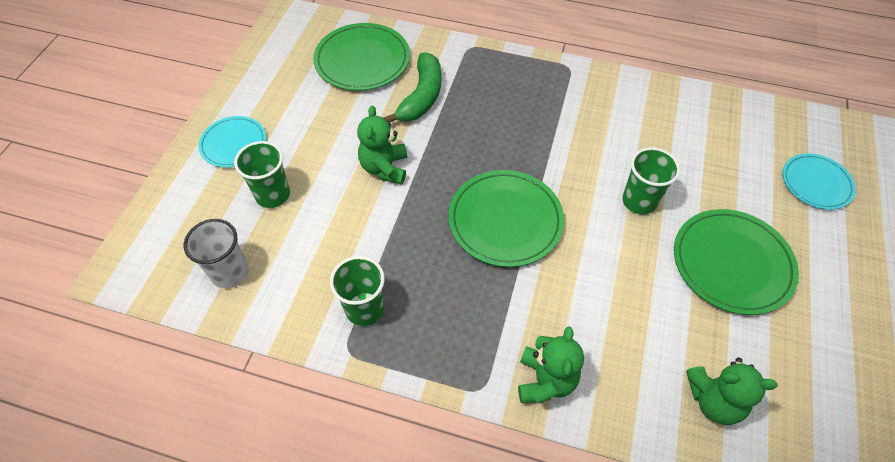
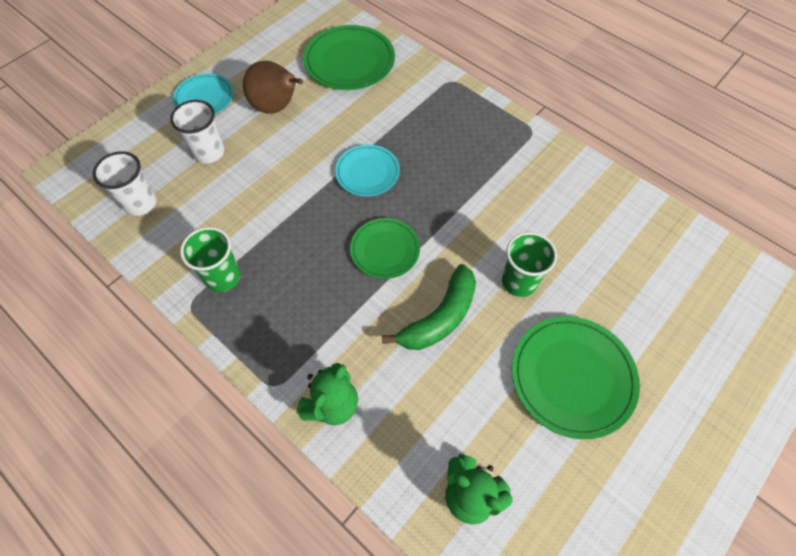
camera: 25 degrees right, 5 degrees up
green cup [234,141,290,208] -> white cup [170,100,225,164]
green teddy bear [357,105,407,185] -> none
green banana [383,53,441,122] -> green banana moved to [382,264,476,350]
green plate [448,170,564,267] -> green plate [350,218,420,279], size x0.63
turquoise plate [783,153,856,210] -> turquoise plate moved to [335,145,400,197]
none -> brown pear [243,61,303,114]

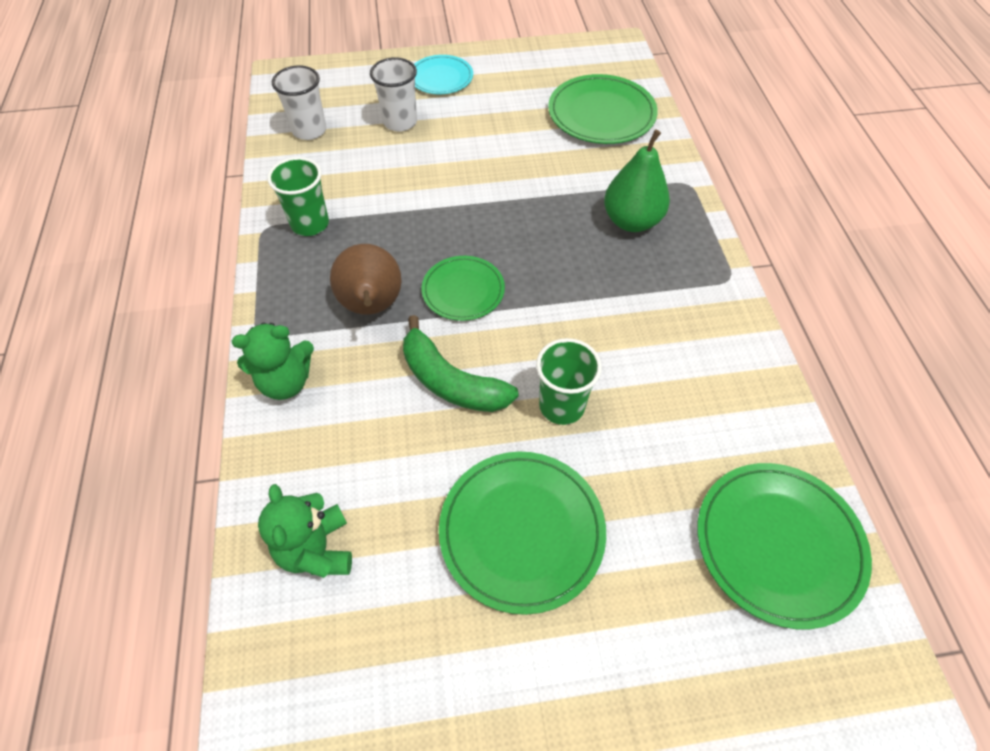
camera: 40 degrees right, 5 degrees down
brown pear [243,61,303,114] -> brown pear moved to [330,244,401,315]
turquoise plate [335,145,400,197] -> none
green banana [382,264,476,350] -> green banana turned 45 degrees clockwise [403,315,519,412]
none -> green pear [604,130,670,232]
none -> green plate [697,463,872,629]

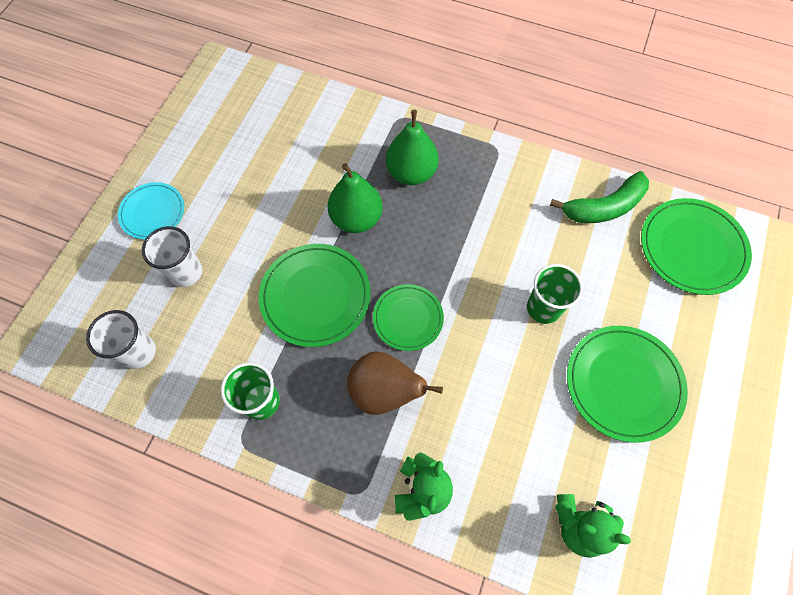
camera: 60 degrees left, 10 degrees up
green banana [403,315,519,412] -> green banana moved to [550,171,649,223]
green plate [548,74,658,144] -> green plate moved to [259,244,371,347]
none -> green pear [327,163,382,233]

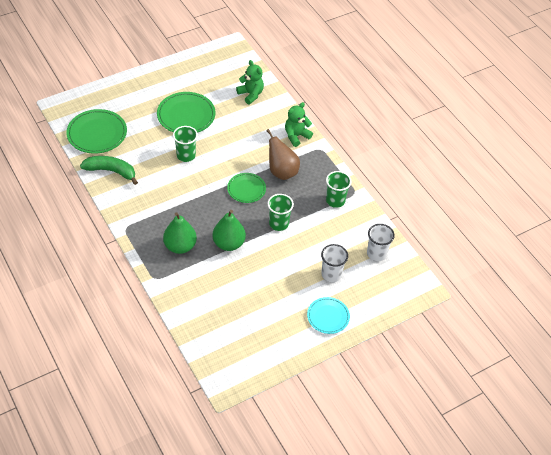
camera: 145 degrees left, 15 degrees down
green plate [259,244,371,347] -> green cup [268,194,294,231]

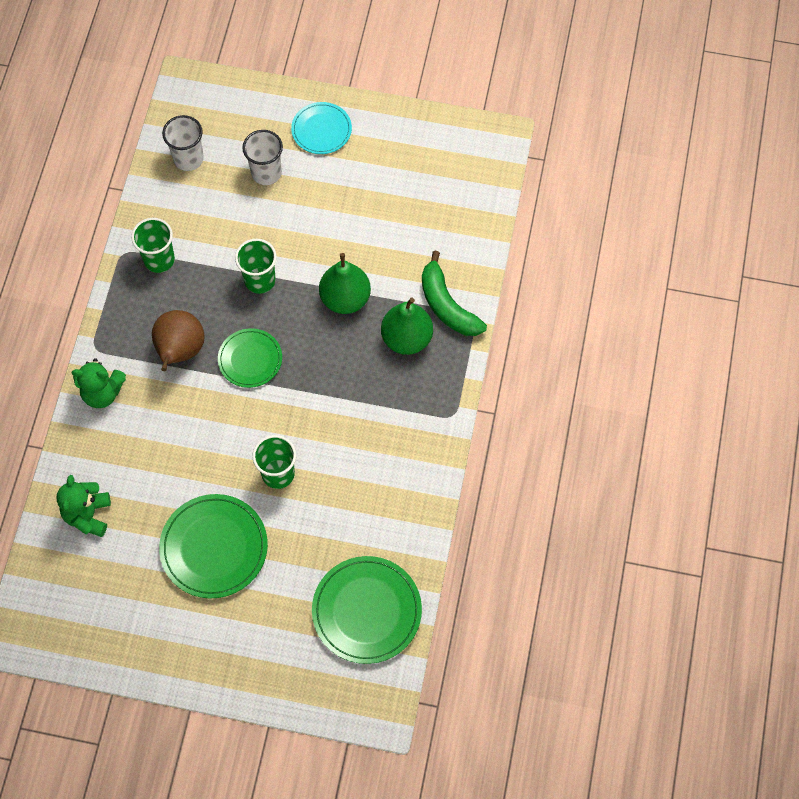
camera: 135 degrees left, 15 degrees up
green banana [80,156,138,185] -> green banana moved to [422,251,487,336]

